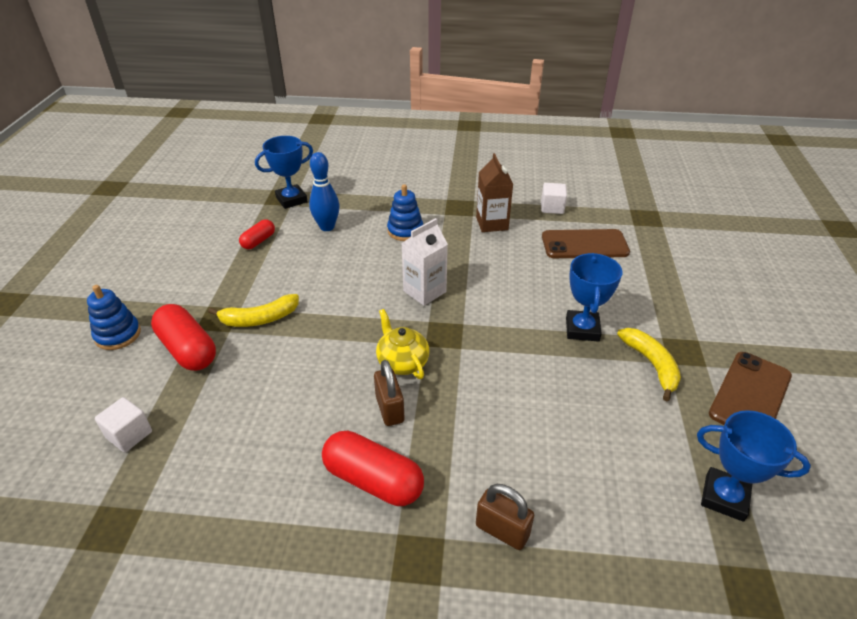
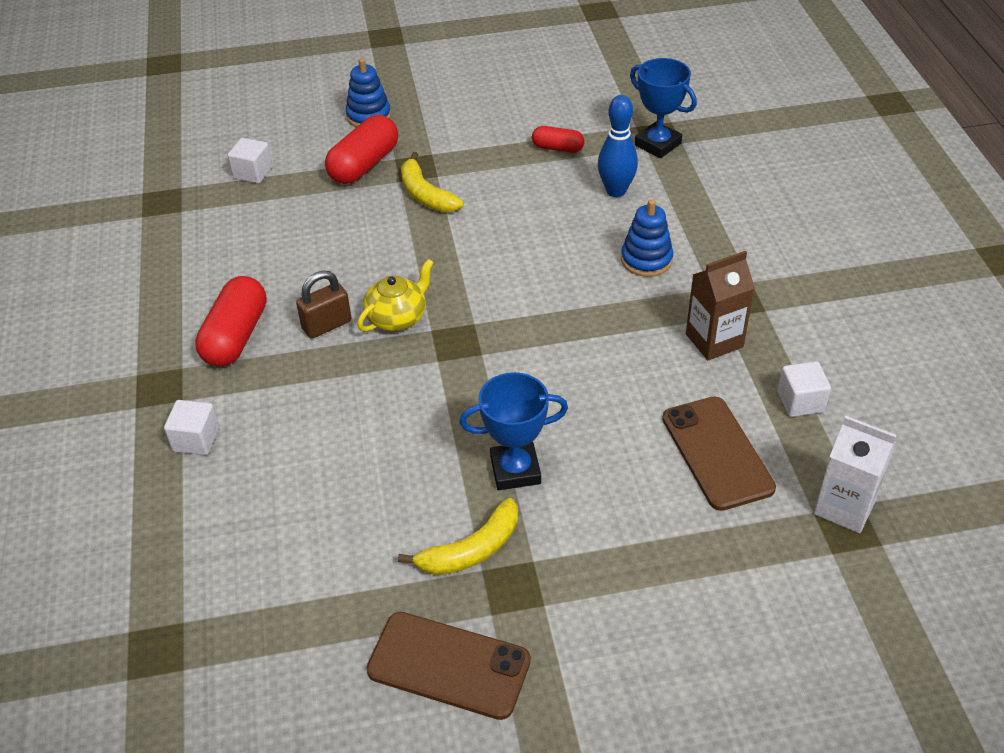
camera: 75 degrees right, 5 degrees up
white carton [401,218,448,306] -> white carton moved to [814,416,896,533]
brown padlock [476,484,534,550] -> white cube [164,400,219,455]
blue trophy [697,410,811,522] -> none

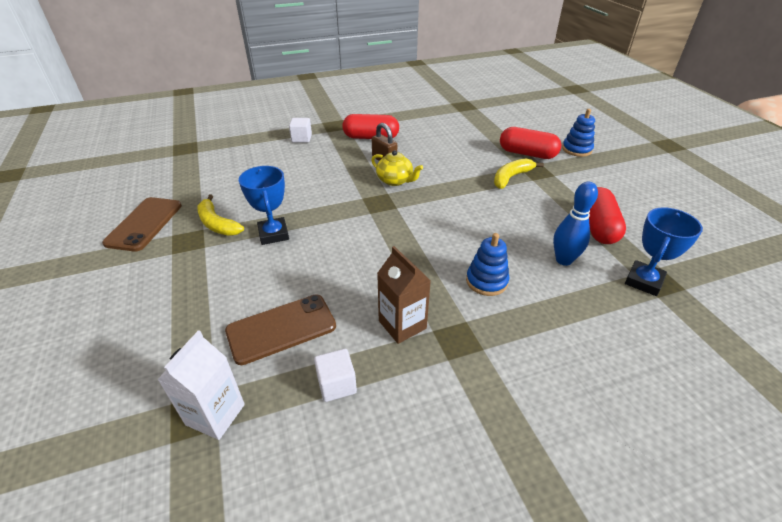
camera: 80 degrees right, 5 degrees down
white cube [228,138,272,183] -> none
red capsule [532,126,584,153] -> red capsule [589,187,626,244], size x1.76

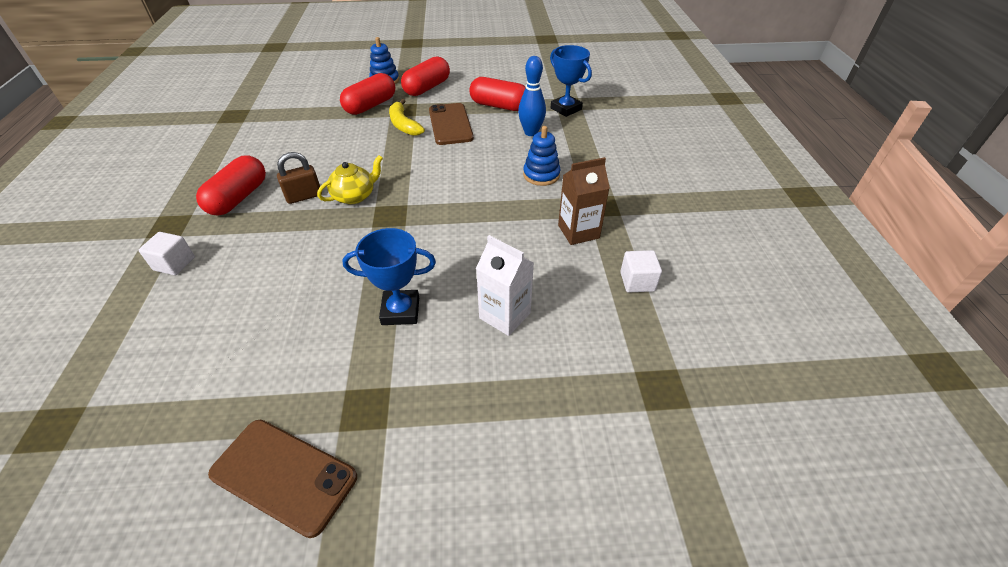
camera: 75 degrees left, 5 degrees up
white carton [157,330,245,440] -> white carton moved to [476,235,534,336]
yellow banana [197,194,244,236] -> none
brown phone [225,295,336,365] -> brown phone moved to [429,103,474,145]
none -> red capsule [401,56,450,96]

